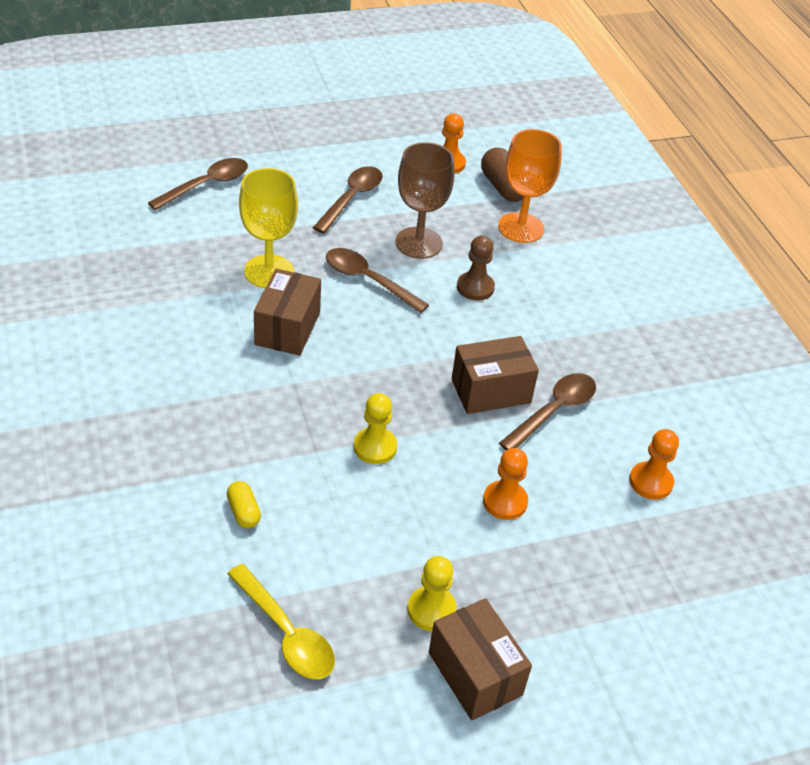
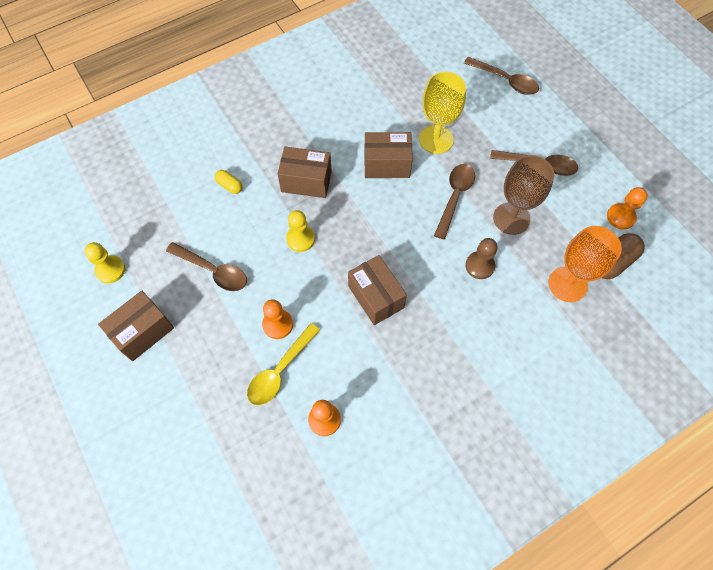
camera: 80 degrees right, 20 degrees up
yellow capsule [227,481,261,528] -> yellow capsule turned 75 degrees clockwise [215,170,243,194]
yellow spoon [228,564,335,679] -> yellow spoon moved to [247,323,320,405]
yellow pawn [408,556,457,631] -> yellow pawn moved to [84,242,125,283]
brown spoon [499,373,596,450] -> brown spoon moved to [166,242,247,291]
none -> brown box [277,147,332,198]

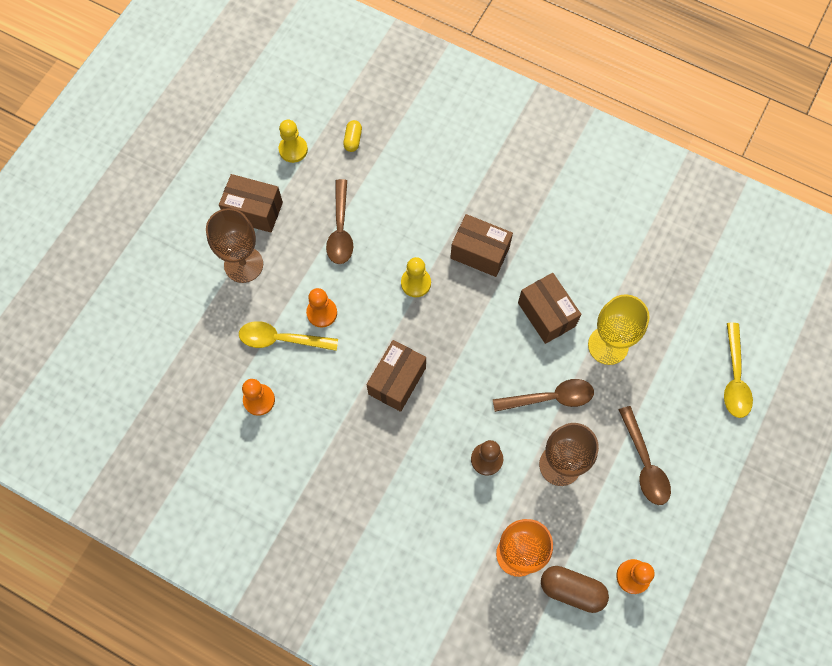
camera: 60 degrees right, 5 degrees up
yellow capsule [215,170,243,194] -> yellow capsule moved to [343,120,362,152]
brown box [277,147,332,198] -> brown box turned 45 degrees counterclockwise [450,214,513,277]
brown spoon [464,57,539,95] -> yellow spoon [724,323,753,418]
none -> brown goblet [206,208,263,283]

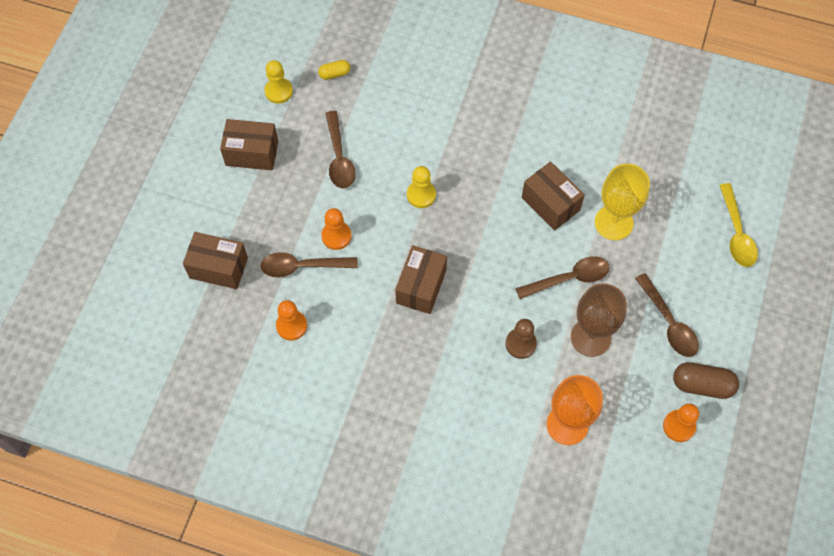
camera: 10 degrees left, 5 degrees down
brown goblet [206,208,263,283] -> none
yellow spoon [239,321,338,351] -> brown spoon [260,252,358,277]
yellow capsule [343,120,362,152] -> yellow capsule turned 75 degrees clockwise [318,60,350,80]
brown box [450,214,513,277] -> brown box moved to [183,232,248,289]
brown capsule [541,566,609,613] -> brown capsule moved to [673,362,739,399]

